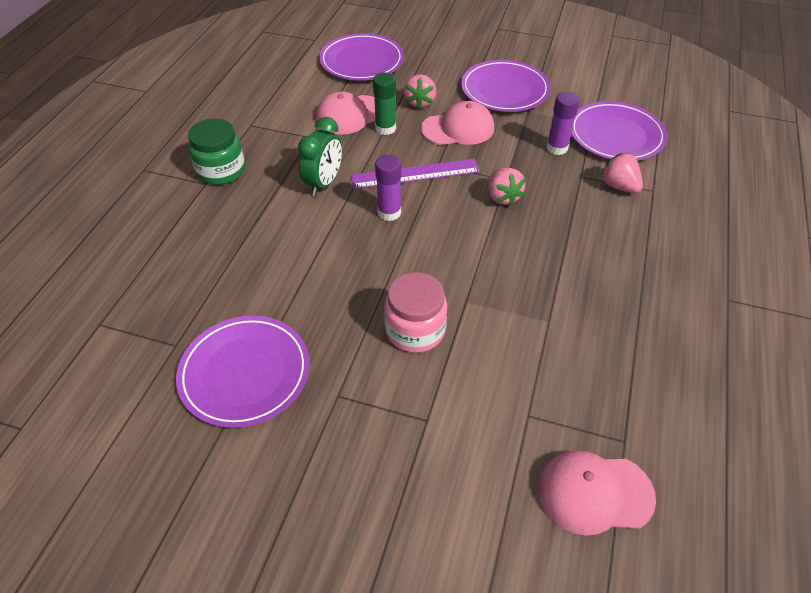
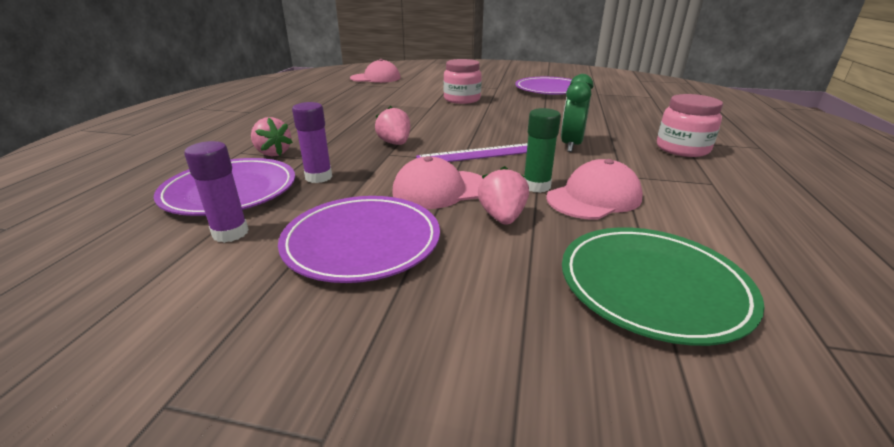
camera: 175 degrees right, 20 degrees down
green jar [188,118,245,185] -> pink jar [657,94,723,157]
purple plate [319,33,404,81] -> green plate [562,227,765,346]
purple glue stick [375,155,401,221] -> purple glue stick moved to [184,141,249,243]

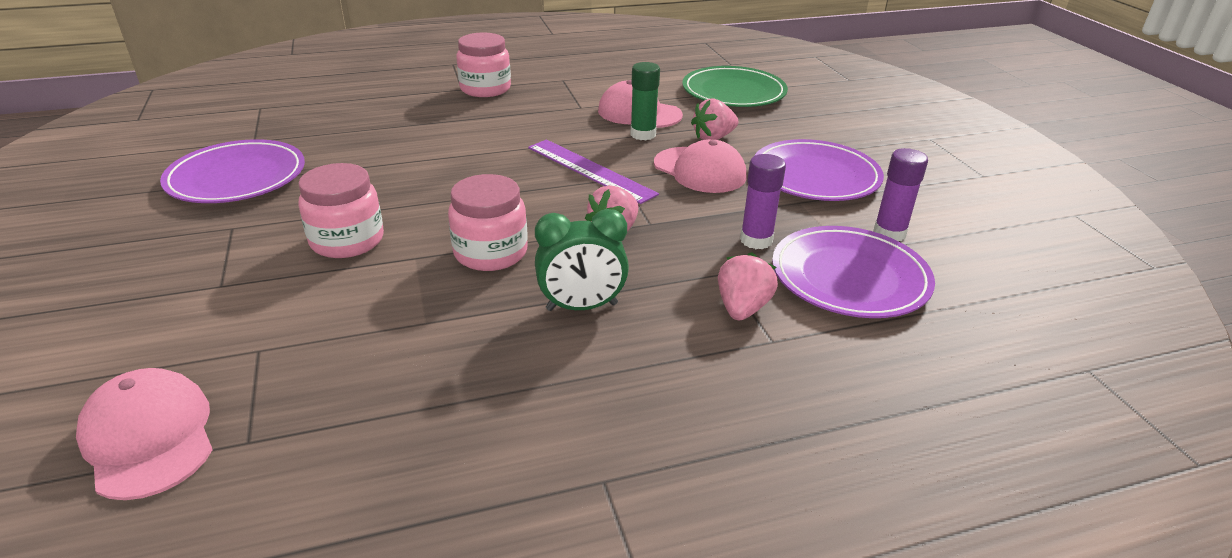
camera: 120 degrees left, 5 degrees up
green clock [561,74,593,152] -> green clock moved to [535,209,629,311]
none -> pink jar [448,174,528,271]

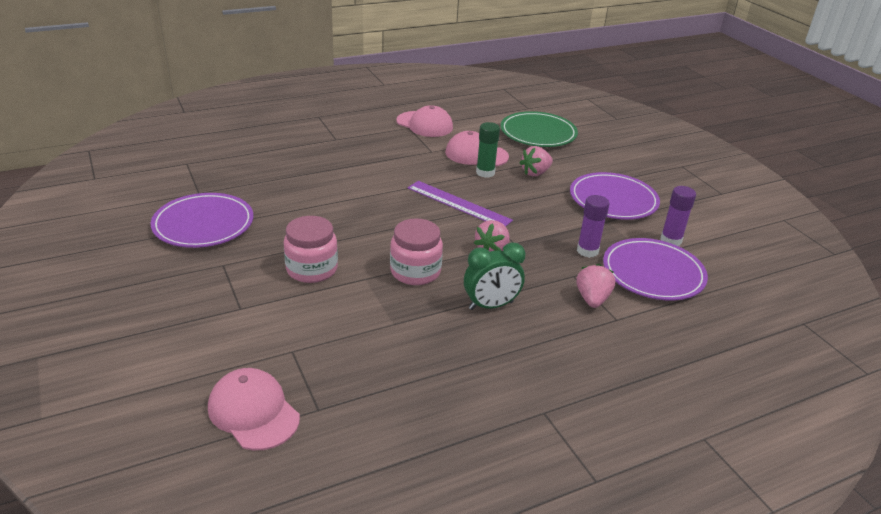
camera: 10 degrees left, 0 degrees up
pink jar [456,33,511,97] -> none
pink cap [654,139,746,193] -> pink cap moved to [397,105,453,137]

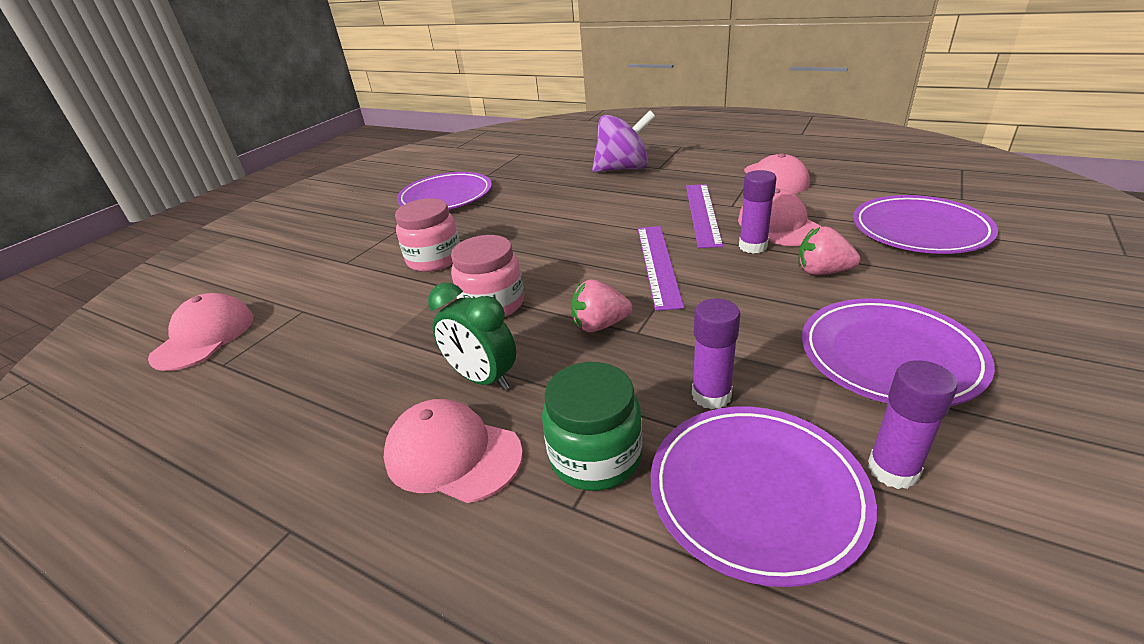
camera: 60 degrees right, 0 degrees up
green glue stick [476,122,500,178] -> purple glue stick [739,170,777,254]
green plate [500,111,578,147] -> purple plate [853,195,998,254]
pink strawberry [576,264,615,308] -> green jar [542,362,642,491]
none -> pink cap [384,399,523,503]
none -> purple spinning top [592,111,656,172]
none -> purple ruler [686,184,723,248]

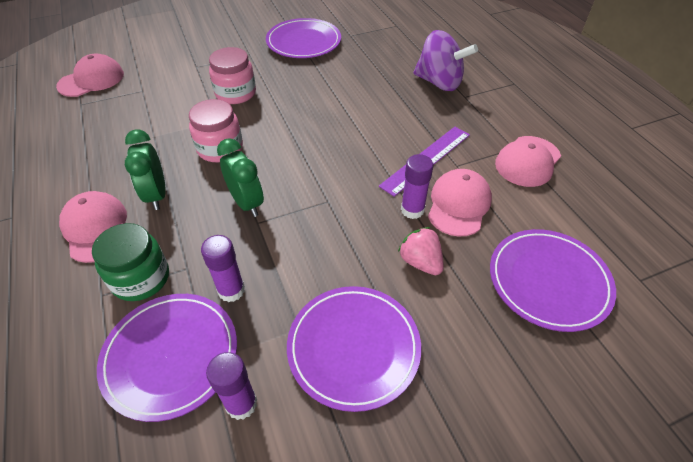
camera: 35 degrees right, 15 degrees up
pink strawberry [571,279,632,332] -> green clock [217,138,264,217]
purple ruler [638,226,684,311] -> none

